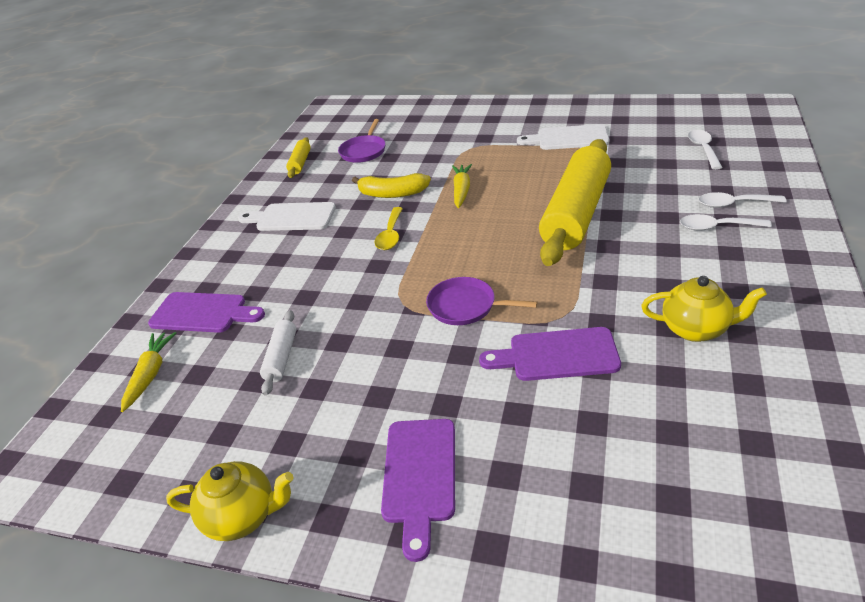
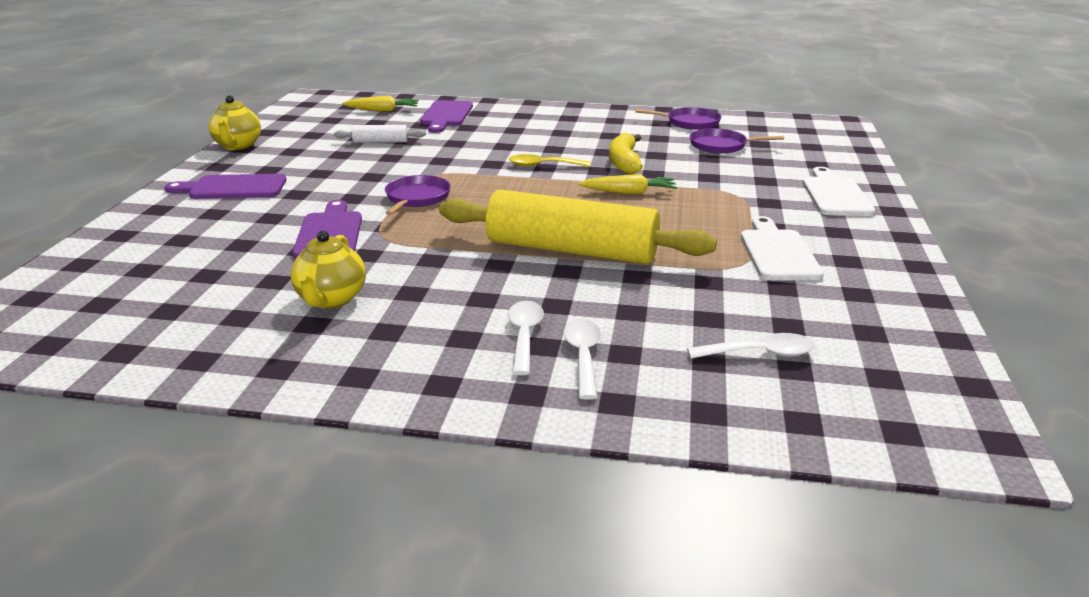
camera: 80 degrees right, 10 degrees down
white cutting board [238,202,336,231] -> white cutting board moved to [802,167,875,216]
yellow rolling pin [286,137,311,178] -> purple pan [635,107,721,130]

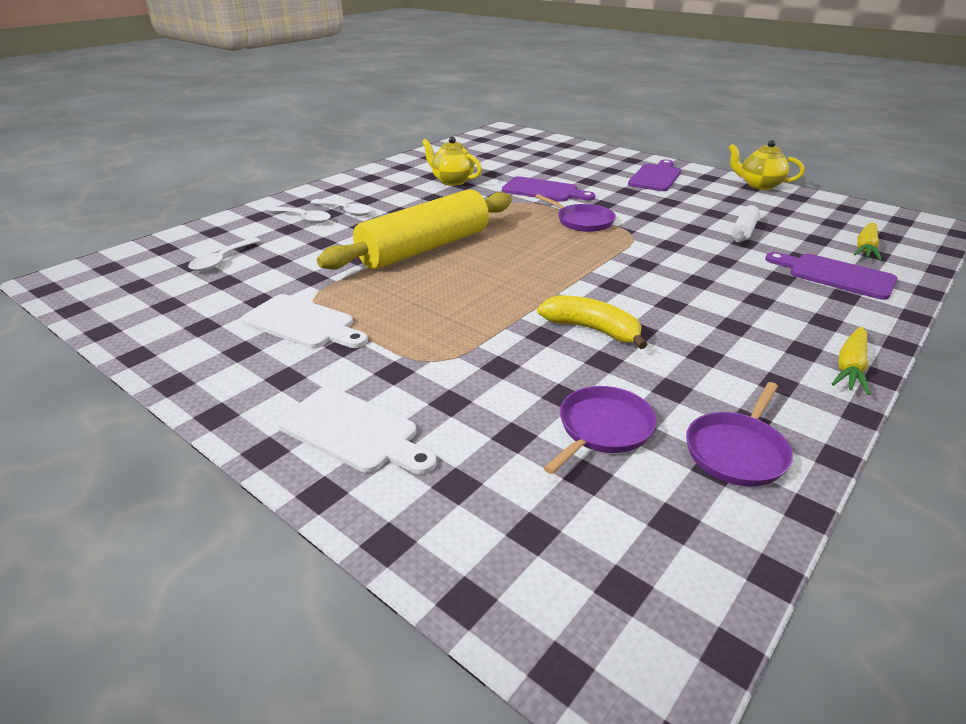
camera: 120 degrees right, 5 degrees up
yellow spoon [509,154,591,167] -> none
yellow carrot [579,174,677,194] -> yellow carrot moved to [832,326,870,395]

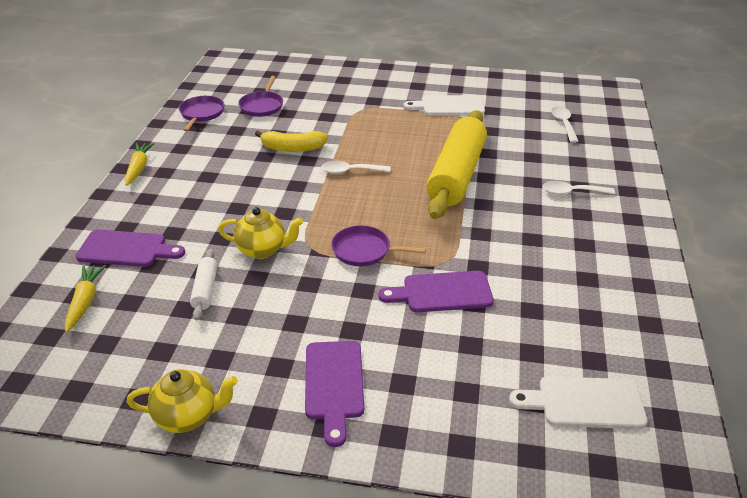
camera: 150 degrees right, 5 degrees up
white spoon [268,206,331,223] -> white spoon moved to [321,161,391,174]
white cutting board [277,386,437,474] -> white cutting board moved to [509,376,647,429]
yellow teapot [422,137,482,186] -> yellow teapot moved to [218,207,303,259]

